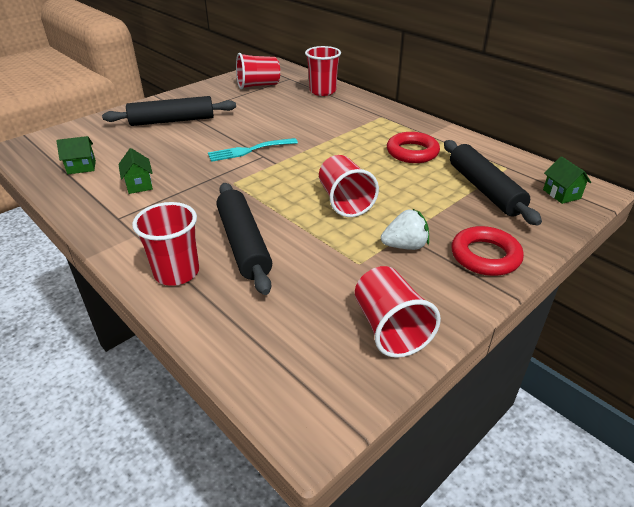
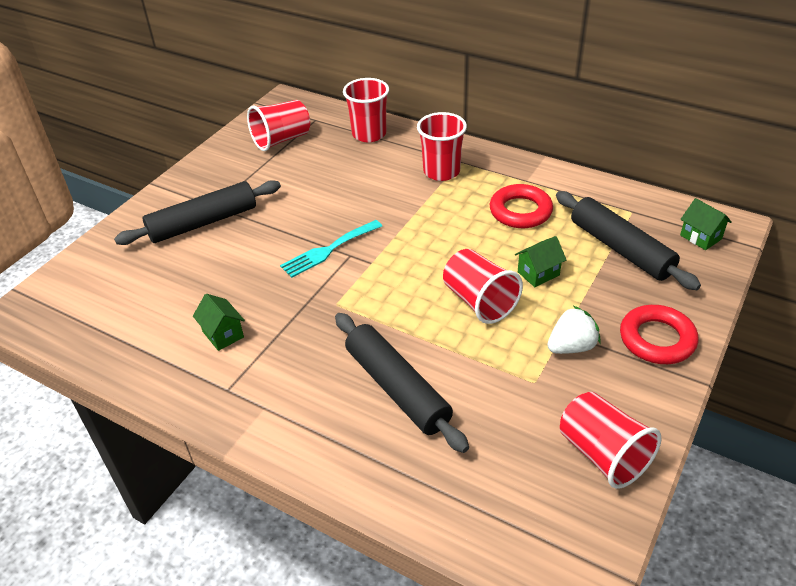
camera: 15 degrees left, 5 degrees up
green house [56,136,96,174] -> green house moved to [515,236,566,287]
red cup [132,202,199,286] -> red cup moved to [417,112,467,181]

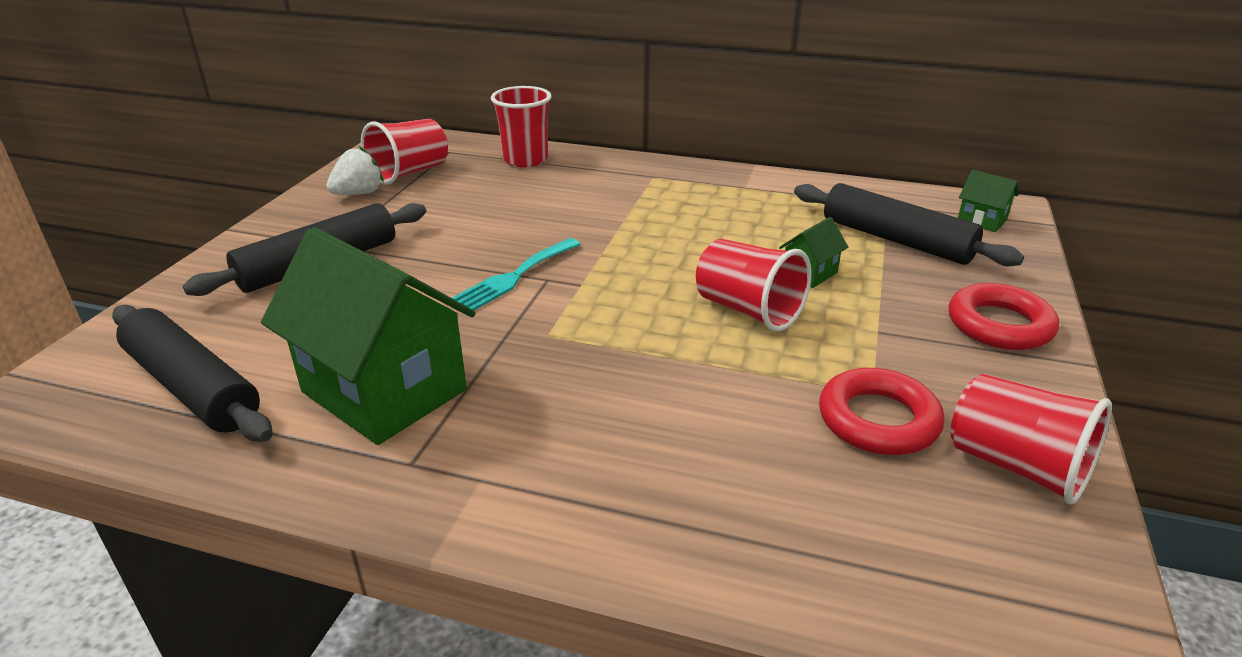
camera: 15 degrees left, 10 degrees down
green house [193,294,245,351] -> green house [261,227,476,445], size x2.37
black rolling pin [335,313,469,453] -> black rolling pin moved to [112,305,273,442]
red cup [417,112,467,181] -> none
red ring [490,184,553,228] -> red ring moved to [819,368,945,455]
white strawberry [547,306,601,354] -> white strawberry moved to [326,146,383,195]

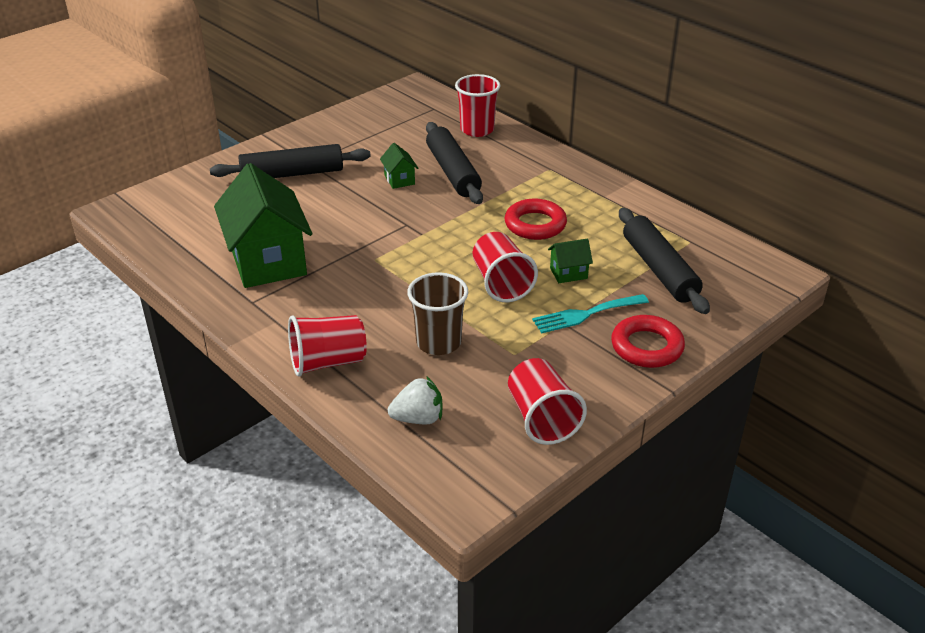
camera: 30 degrees right, 5 degrees up
black rolling pin [112,305,273,442] -> black rolling pin moved to [426,122,483,204]
white strawberry [326,146,383,195] -> white strawberry moved to [388,376,442,425]
red cup [361,119,448,185] -> red cup moved to [288,315,367,377]
turquoise fork [452,238,581,310] -> turquoise fork moved to [532,294,649,334]
red ring [819,368,945,455] -> red ring moved to [505,199,567,240]
green house [958,170,1018,232] -> green house moved to [380,143,418,189]
none -> brown cup [407,272,468,355]

